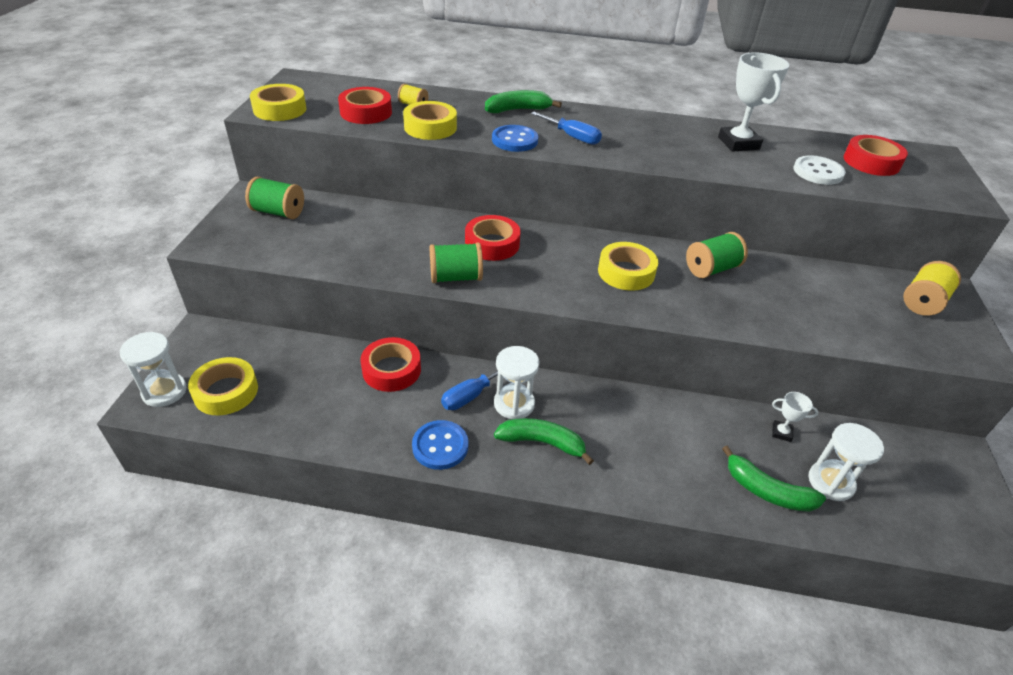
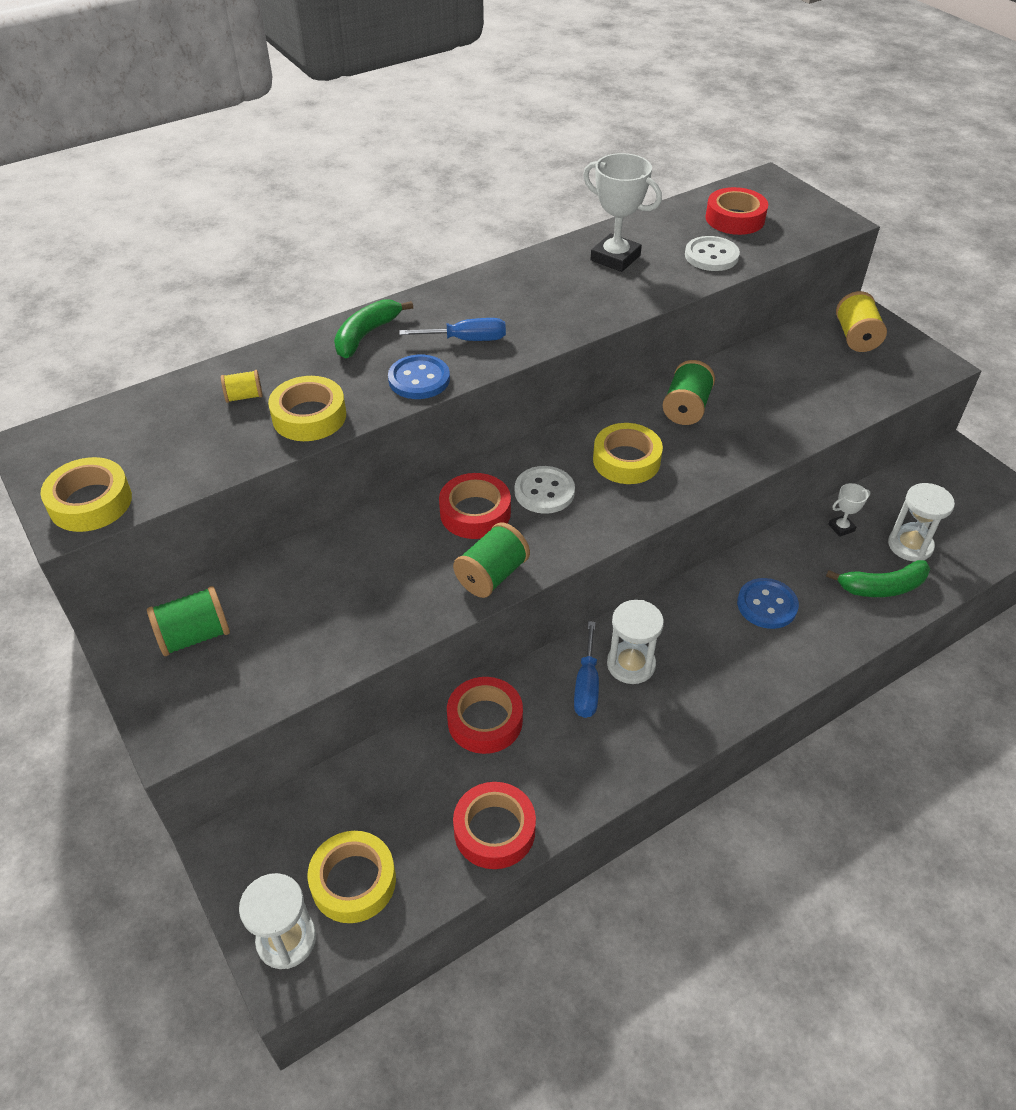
camera: 40 degrees left, 5 degrees up
red tape [338,87,392,124] -> red tape moved to [453,782,536,869]
blue button [412,420,469,470] -> blue button moved to [737,578,799,629]
green banana [494,418,594,465] -> none
none -> white button [515,466,575,514]

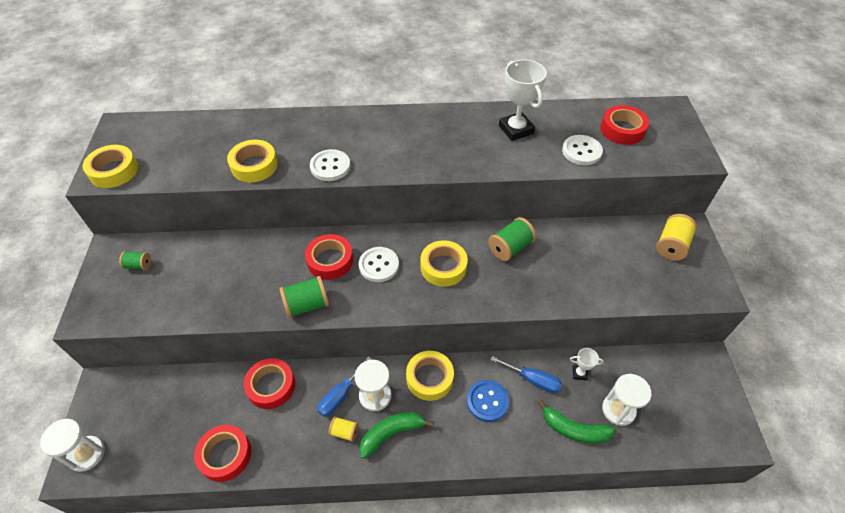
camera: 30 degrees right, 5 degrees up
green spool [147,586,230,656] -> green spool [119,251,151,270], size x0.59
yellow spool [221,370,263,403] -> yellow spool moved to [329,416,359,442]
yellow tape [308,831,396,923] -> yellow tape moved to [406,351,454,401]
green banana [334,299,413,358] -> green banana moved to [359,412,434,459]
blue button [388,355,450,399] -> white button [310,149,350,181]
blue screwdriver [399,318,506,341] -> blue screwdriver moved to [490,356,562,393]

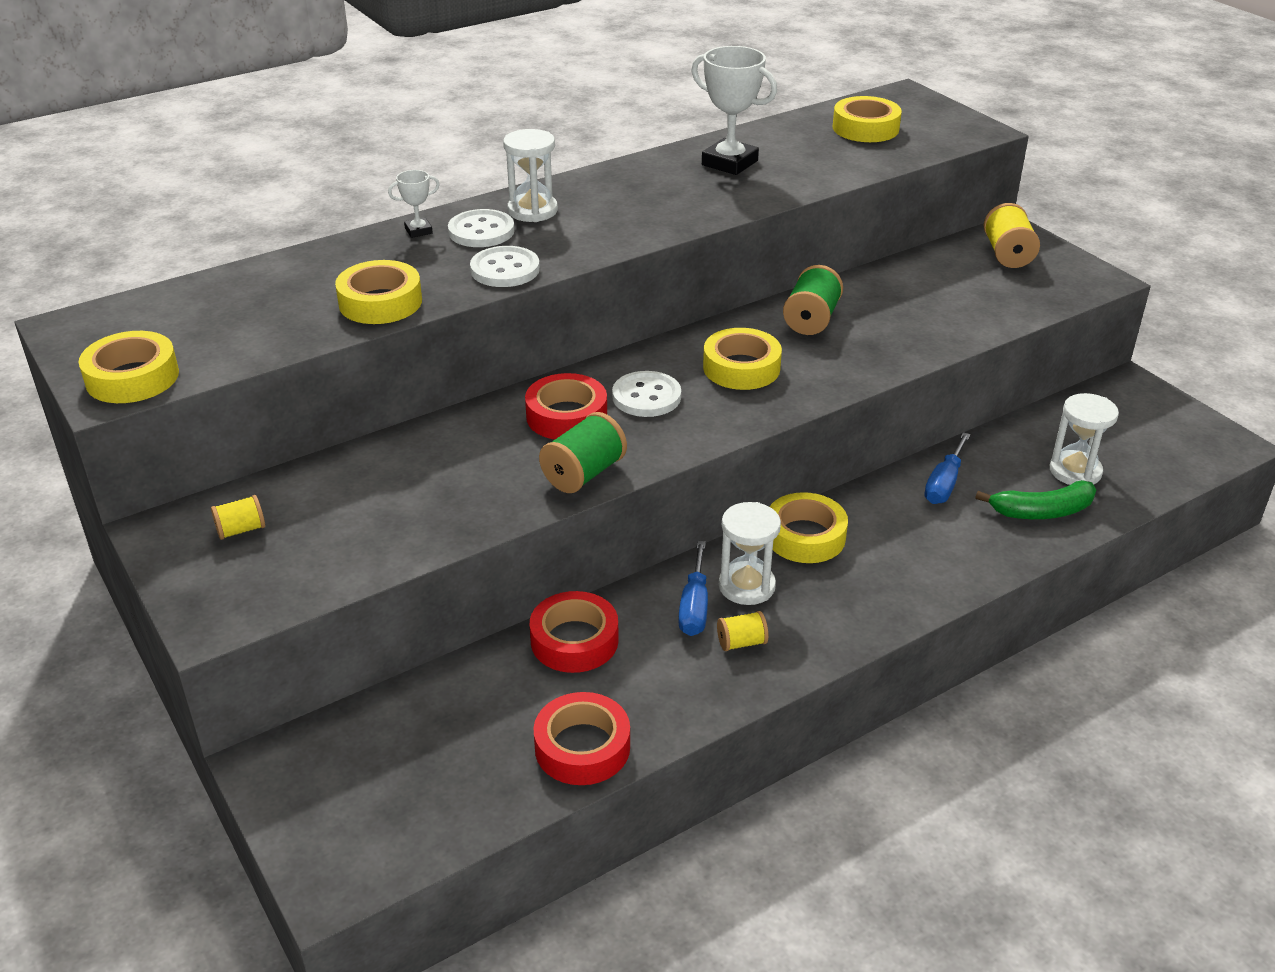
camera: 30 degrees left, 15 degrees down
white hourglass [40,419,105,472] -> white hourglass moved to [503,129,558,222]
green spool [119,251,151,270] -> yellow spool [211,495,265,540]
green banana [359,412,434,459] -> none
blue button [467,380,509,422] -> none
blue screwdriver [490,356,562,393] -> blue screwdriver turned 120 degrees clockwise [924,432,970,504]
white button [562,135,603,165] -> white button moved to [448,209,515,247]
white trophy [570,348,604,380] -> white trophy moved to [388,170,440,238]
red tape [600,105,649,145] -> yellow tape [833,96,902,142]

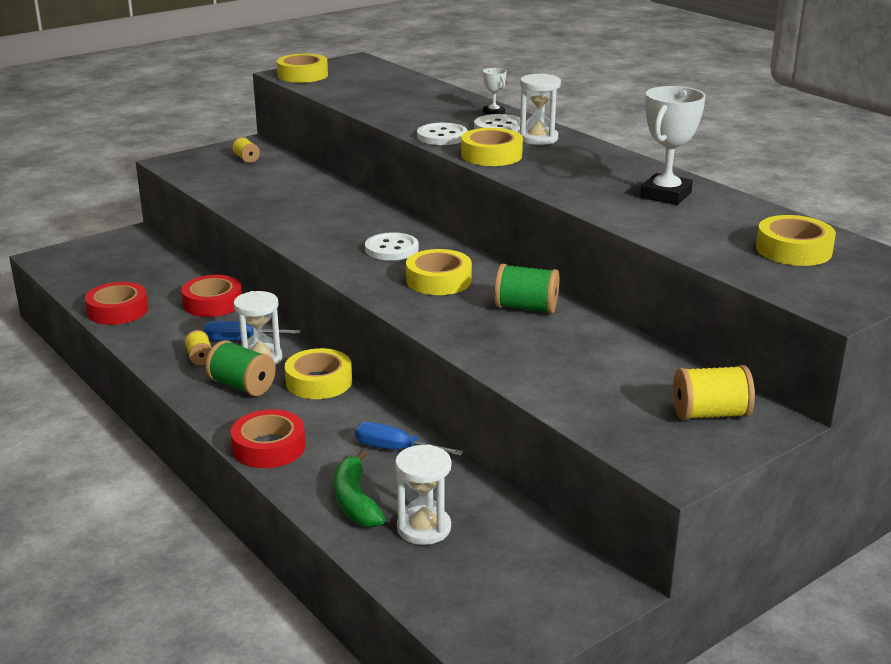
camera: 85 degrees right, 10 degrees down
yellow tape [335,260,422,324] -> yellow tape moved to [461,128,523,166]
red tape [525,373,607,439] -> red tape moved to [231,409,305,468]
green spool [539,412,627,493] -> green spool moved to [205,340,276,396]

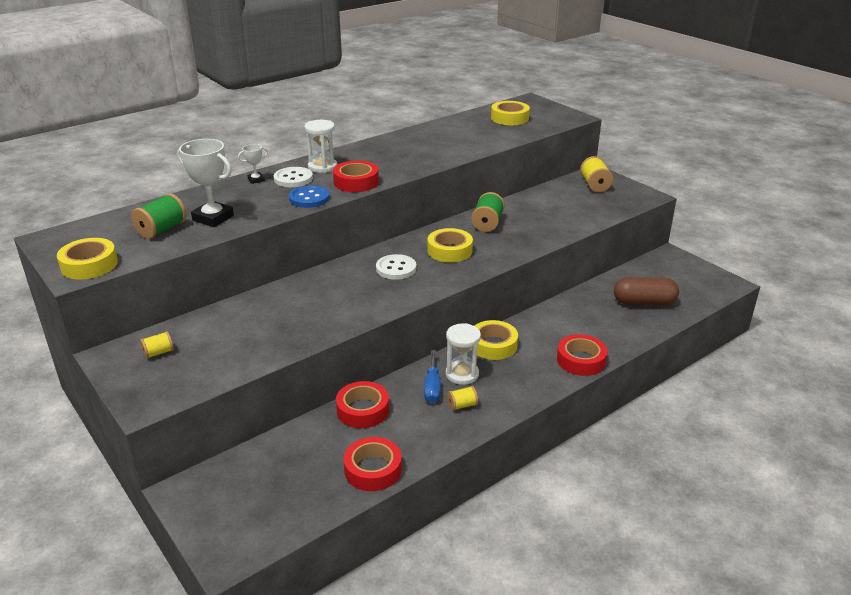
camera: 90 degrees left, 5 degrees up
green spool [205,340,276,396] -> green spool moved to [131,193,186,239]
green banana [334,450,386,527] -> none
blue screwdriver [355,422,463,456] -> none
white hourglass [395,445,451,545] -> brown capsule [614,277,679,305]
white button [417,123,468,145] -> blue button [289,185,330,208]
yellow tape [461,128,523,166] -> red tape [333,161,379,192]
white trophy [640,86,706,205] -> white trophy moved to [177,139,234,227]

